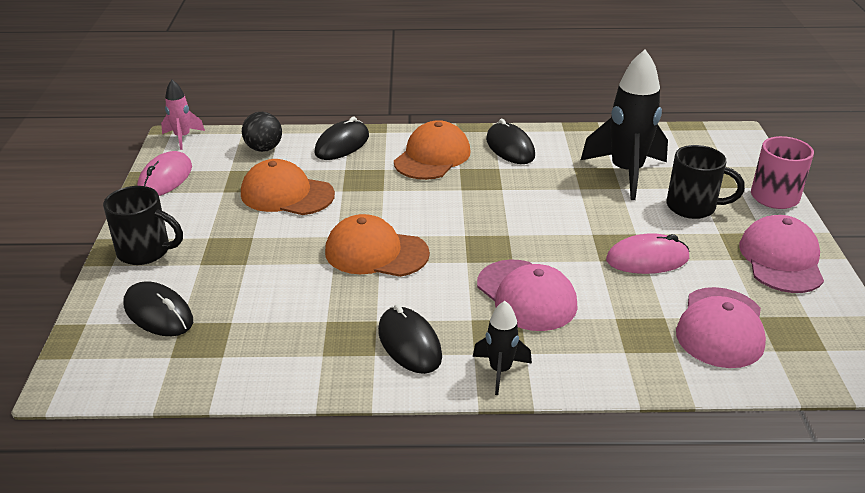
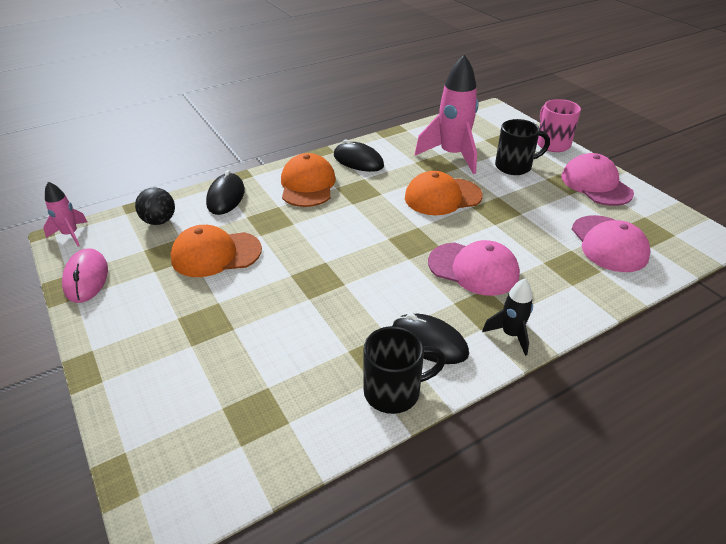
camera: 30 degrees left, 5 degrees up
black mug [103,186,183,265] -> black mug moved to [364,326,446,414]
black mouse [123,281,193,336] -> none
orange cap [325,214,430,277] -> orange cap moved to [405,171,483,215]
black rocket [581,49,668,200] -> pink rocket [415,55,478,174]
pink mouse [606,233,690,274] -> none

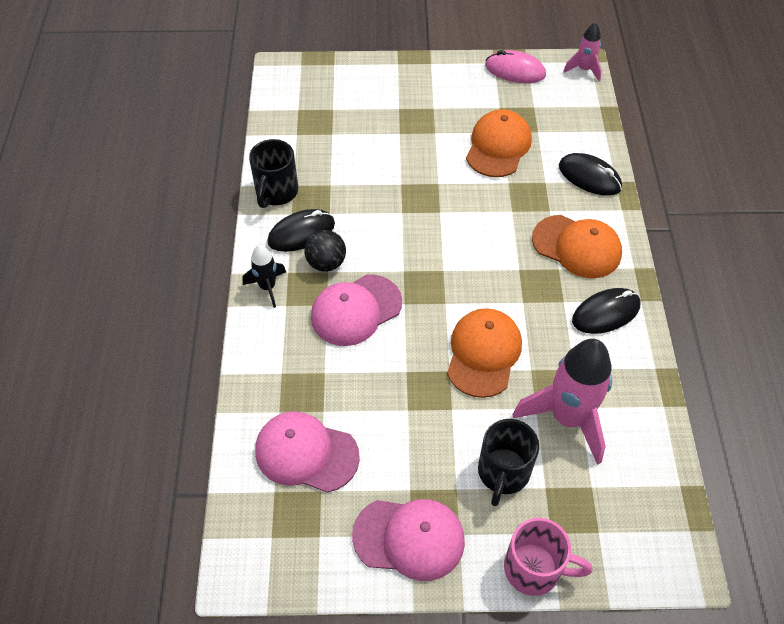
camera: 120 degrees right, 15 degrees up
black ball [135,187,175,225] -> black ball moved to [304,230,346,272]

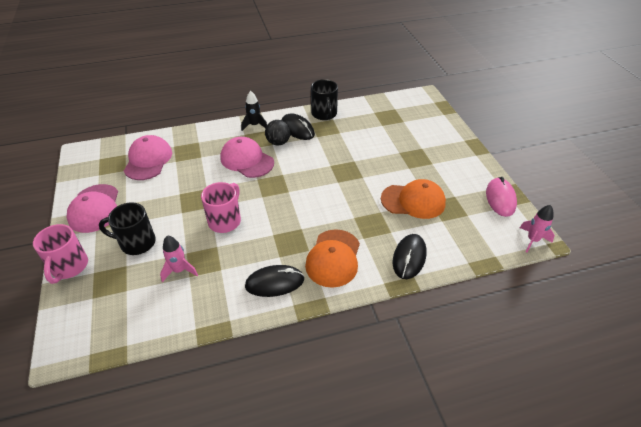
camera: 75 degrees right, 10 degrees down
black mug [249,139,298,208] -> black mug turned 105 degrees counterclockwise [311,79,338,120]
orange cap [447,308,522,398] -> pink mug [201,182,241,233]
pink rocket [513,339,612,465] -> pink rocket [160,236,198,282], size x0.51
black mouse [572,288,641,334] -> black mouse turned 60 degrees counterclockwise [245,265,304,297]

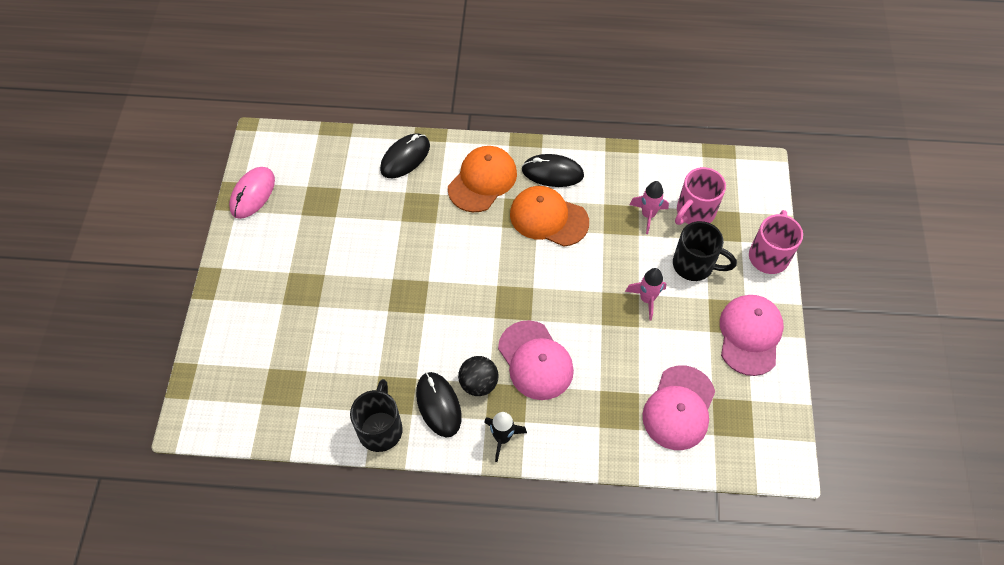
camera: 160 degrees left, 15 degrees up
pink mug [201,182,241,233] -> pink mug moved to [675,167,726,225]
orange cap [381,179,446,219] -> orange cap moved to [510,186,589,247]
pink rocket [520,205,555,253] -> pink rocket moved to [625,268,666,321]

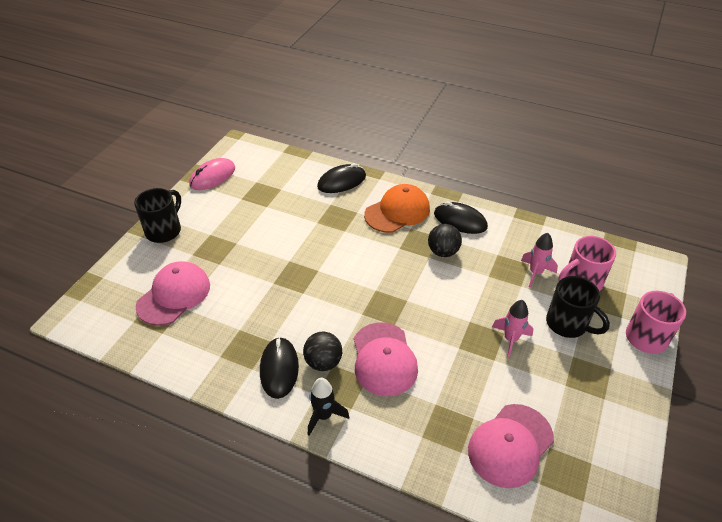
camera: 20 degrees right, 15 degrees down
black mug [350,379,403,452] -> black mug moved to [134,188,181,243]
orange cap [510,186,589,247] -> black ball [428,224,462,257]
pink cap [720,295,784,376] -> pink cap moved to [135,261,210,326]

